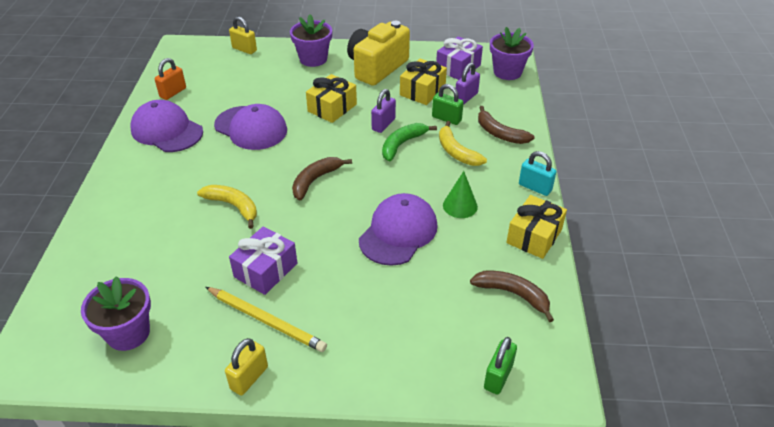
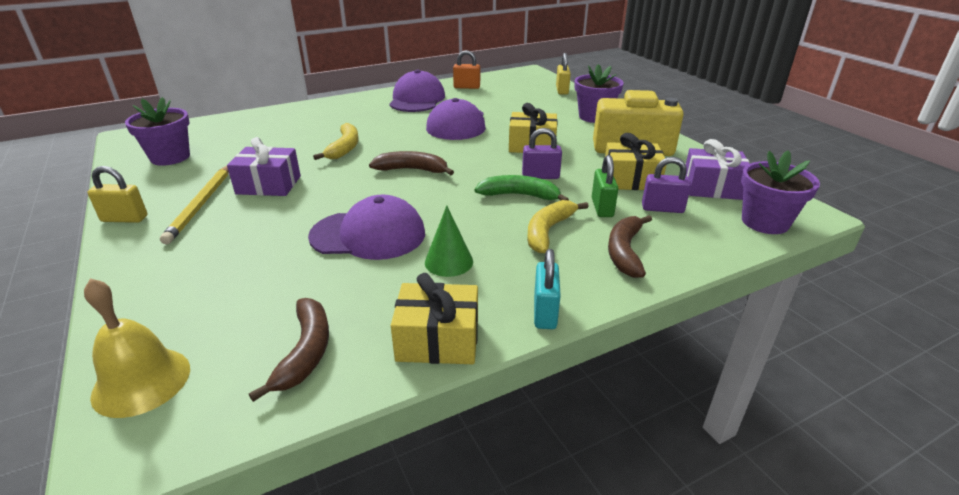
camera: 60 degrees right, 10 degrees down
green padlock [484,337,517,395] -> yellow bell [84,278,190,418]

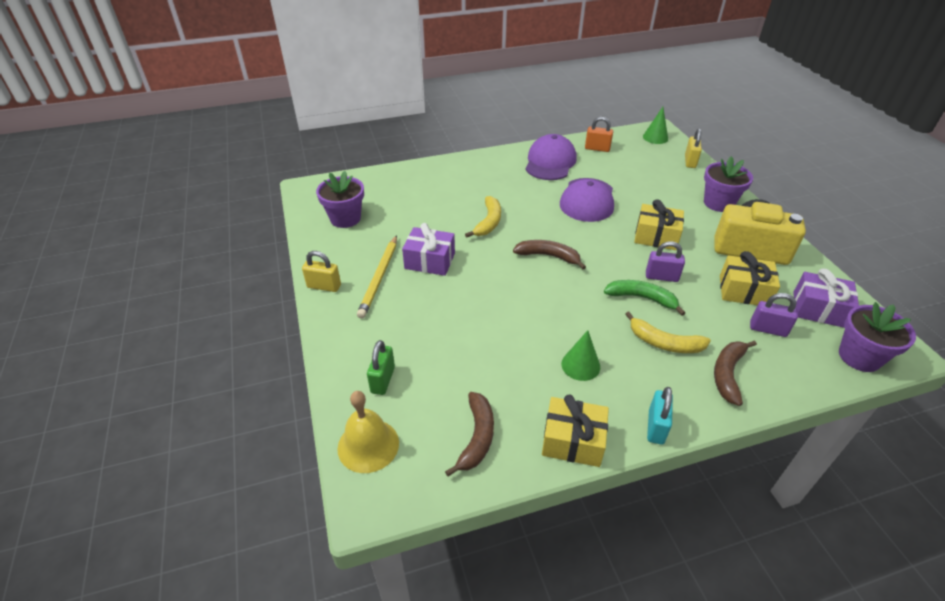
camera: 10 degrees right, 10 degrees up
purple cap [308,194,425,260] -> none
yellow banana [527,200,589,253] -> yellow banana turned 105 degrees counterclockwise [625,311,711,353]
green padlock [592,155,619,217] -> green padlock moved to [367,340,395,395]
none -> green cone [643,107,668,144]

